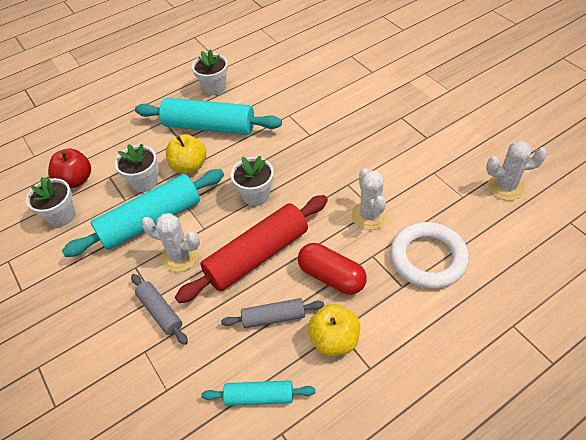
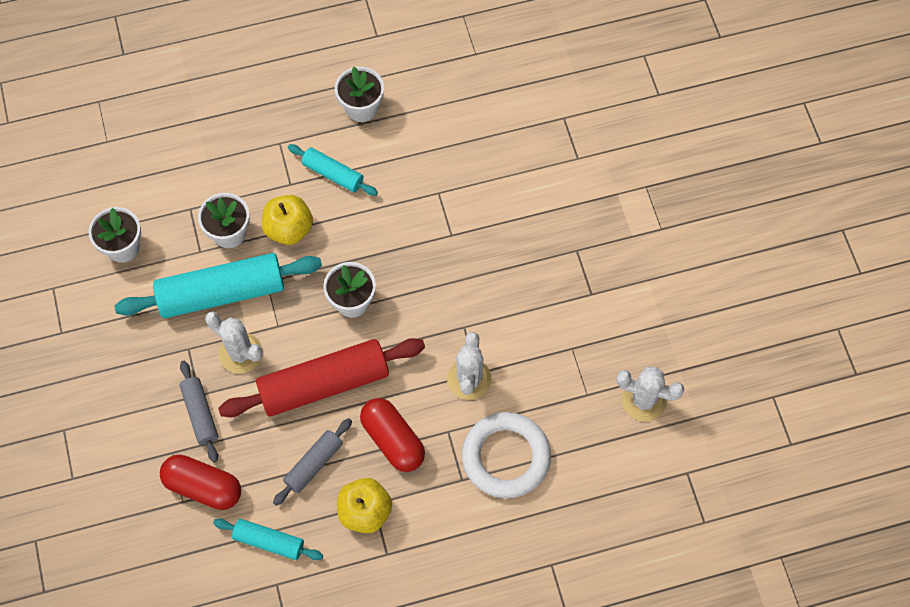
camera: 15 degrees right, 15 degrees up
red apple [48,148,91,188] -> none
turquoise rolling pin [135,98,282,135] -> turquoise rolling pin [288,144,378,196], size x0.52
grey rolling pin [221,298,324,328] -> grey rolling pin turned 60 degrees counterclockwise [273,418,352,506]
none -> red capsule [160,455,241,510]

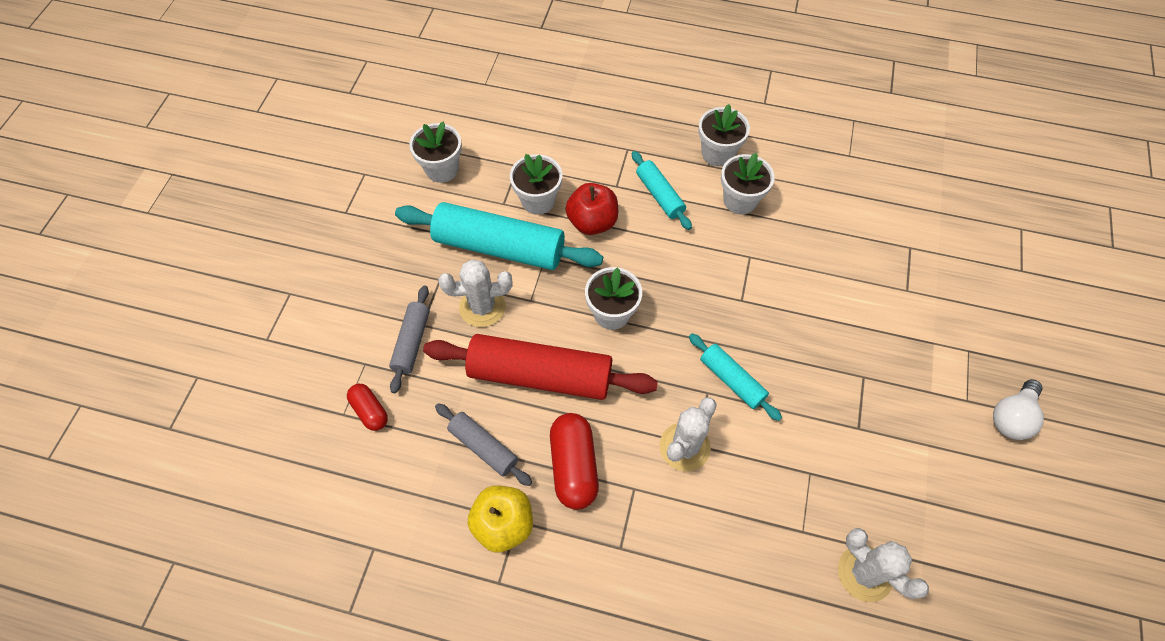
camera: 30 degrees right, 5 degrees down
red capsule [160,455,241,510] -> red capsule [347,384,388,431], size x0.59
white cactus [205,311,263,374] -> white cactus turned 75 degrees counterclockwise [438,259,513,327]
turquoise rolling pin [213,519,323,560] -> turquoise rolling pin moved to [689,333,782,421]
yellow apple [262,195,313,245] -> red apple [565,183,618,235]
grey rolling pin [273,418,352,506] -> grey rolling pin turned 60 degrees clockwise [435,403,532,486]
white ring [462,412,551,498] -> none
none -> white flower pot [721,153,775,214]
none -> white light bulb [993,379,1044,440]

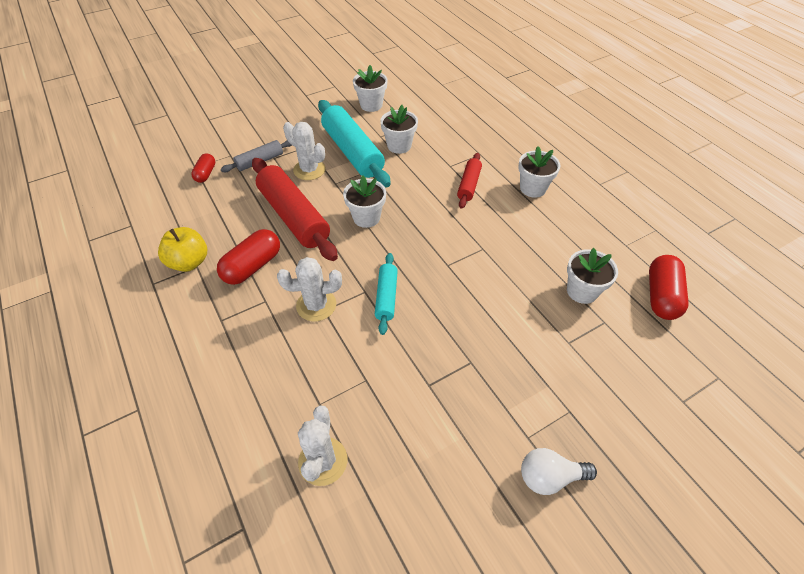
camera: 45 degrees right, 10 degrees down
grey rolling pin [435,403,532,486] -> none
red apple [565,183,618,235] -> none
turquoise rolling pin [632,151,692,230] -> red rolling pin [457,153,482,209]
white flower pot [721,153,775,214] -> white flower pot moved to [567,248,618,304]
none -> red capsule [649,255,689,320]

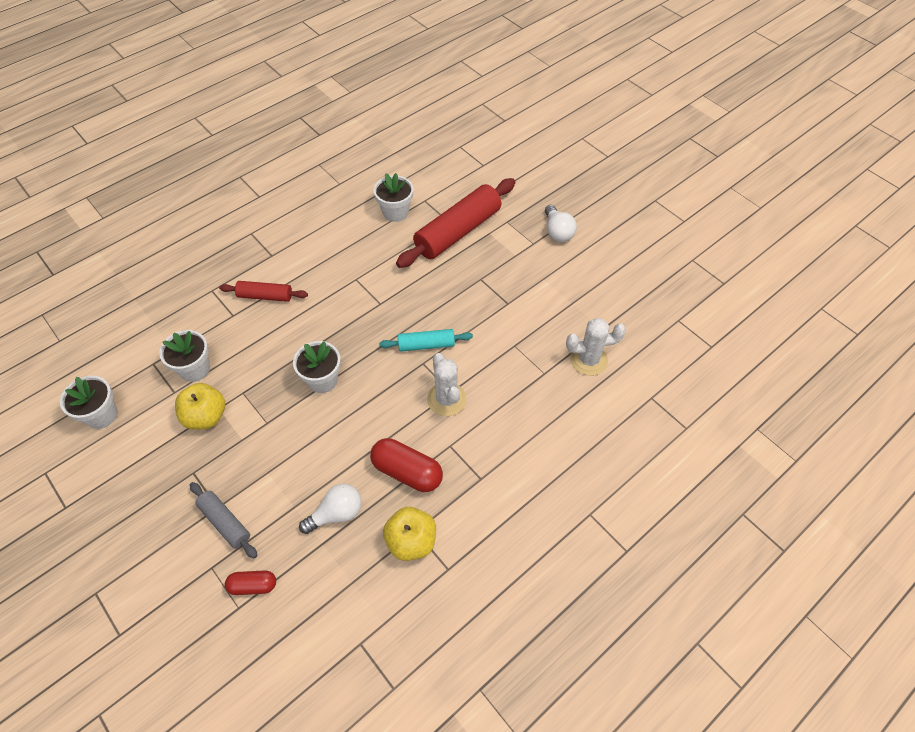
camera: 100 degrees left, 5 degrees up
red rolling pin [252,158,338,261] -> red rolling pin moved to [396,178,515,268]
white cactus [283,122,326,180] -> none
turquoise rolling pin [318,100,391,188] -> yellow apple [175,383,225,430]
white flower pot [518,146,560,198] -> none
red capsule [649,255,689,320] -> none
none -> white light bulb [299,484,362,534]

